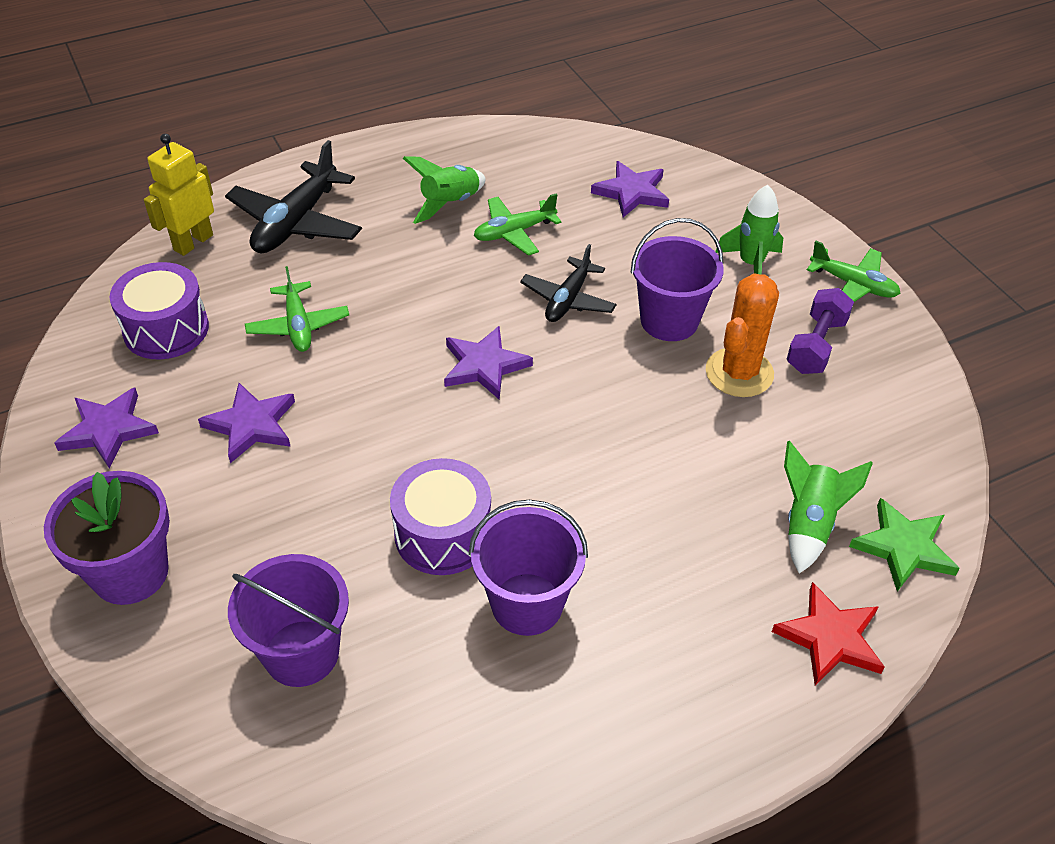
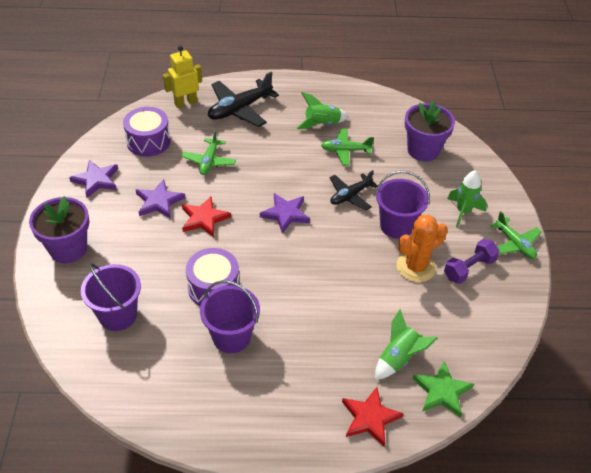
camera: 25 degrees right, 0 degrees up
purple star [591,161,669,217] -> purple flower pot [405,101,455,161]
none -> red star [182,196,231,237]

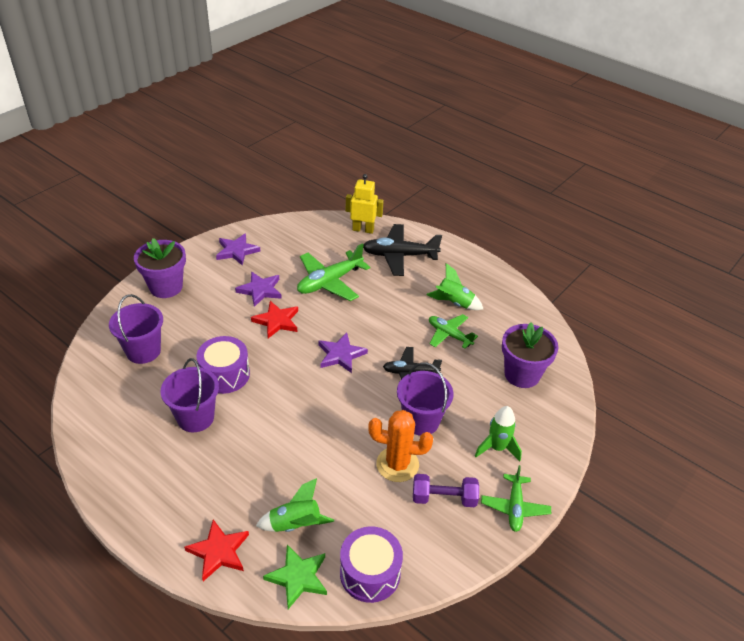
camera: 40 degrees right, 5 degrees down
purple drum [123,107,171,157] -> purple drum moved to [340,526,403,603]
green plane [181,130,236,175] -> green plane [297,243,370,301], size x1.58

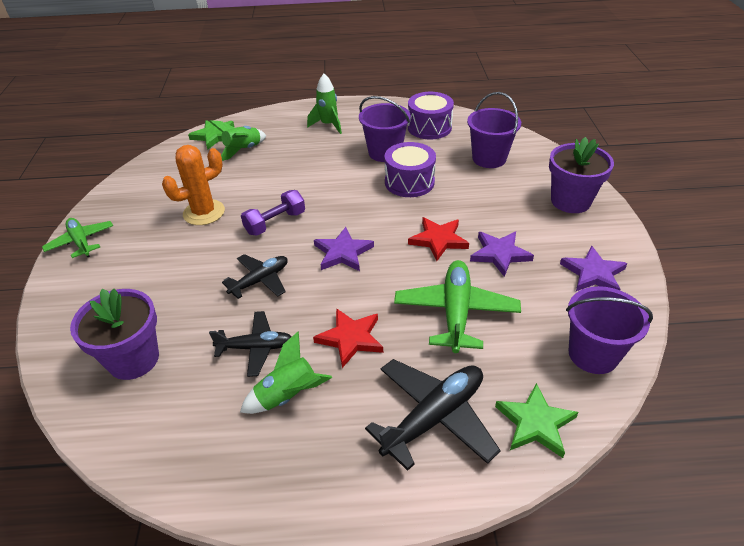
camera: 140 degrees right, 0 degrees up
red star [184,519,249,581] -> red star moved to [313,308,383,368]
purple drum [340,526,403,603] -> purple drum moved to [408,92,454,139]
yellow robot [346,174,384,234] -> green star [495,383,578,458]
purple bucket [397,362,454,435] -> purple bucket moved to [566,286,653,374]
purple dumbbell [413,474,479,507] -> purple dumbbell moved to [241,190,305,236]
green plane [429,314,478,349] -> black plane [209,311,291,377]
green rocket [475,406,522,461] -> green rocket moved to [307,74,342,134]

